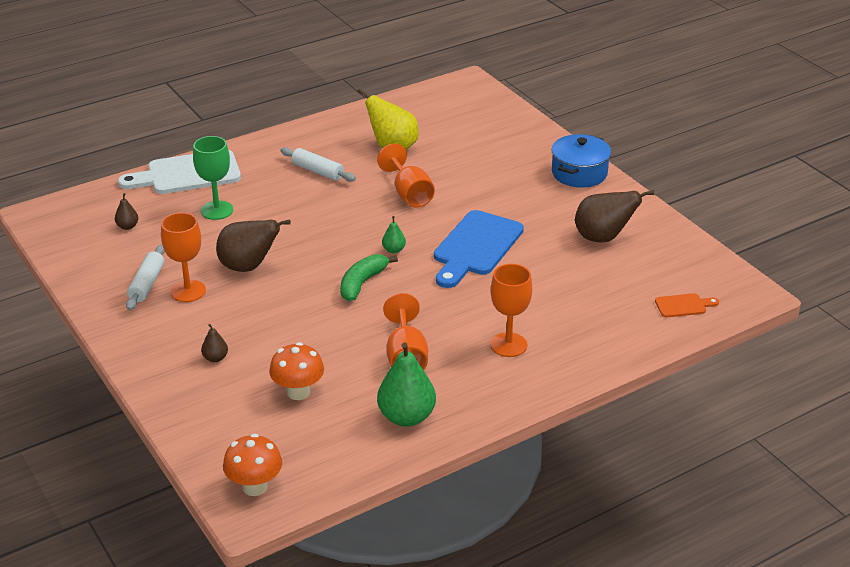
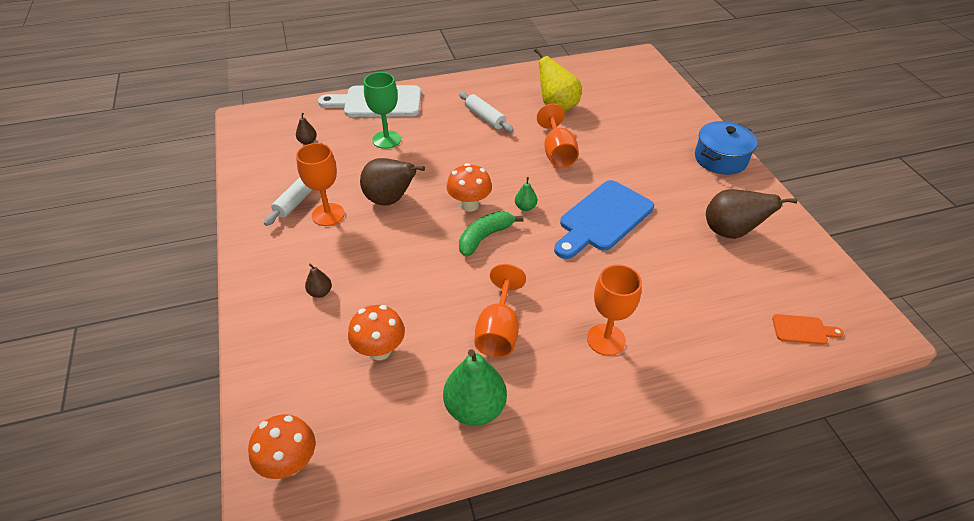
camera: 15 degrees right, 10 degrees up
none -> orange mushroom [447,163,492,212]

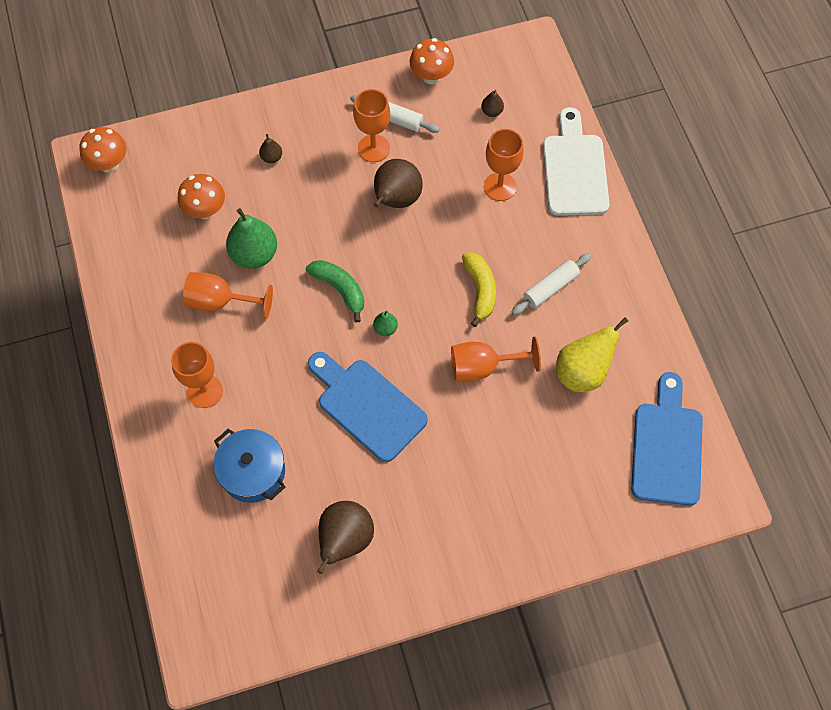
camera: 90 degrees right, 20 degrees up
green goblet [364,72,401,149] -> orange goblet [484,129,524,201]
green pear [443,349,507,426] -> green pear moved to [226,208,277,269]
orange mushroom [447,163,492,212] -> orange mushroom moved to [410,38,454,84]
blue pot [695,121,757,175] -> blue pot moved to [213,429,285,503]
orange cutting board [772,314,844,345] -> none
none -> yellow banana [462,252,496,327]
none -> blue cutting board [631,372,703,506]

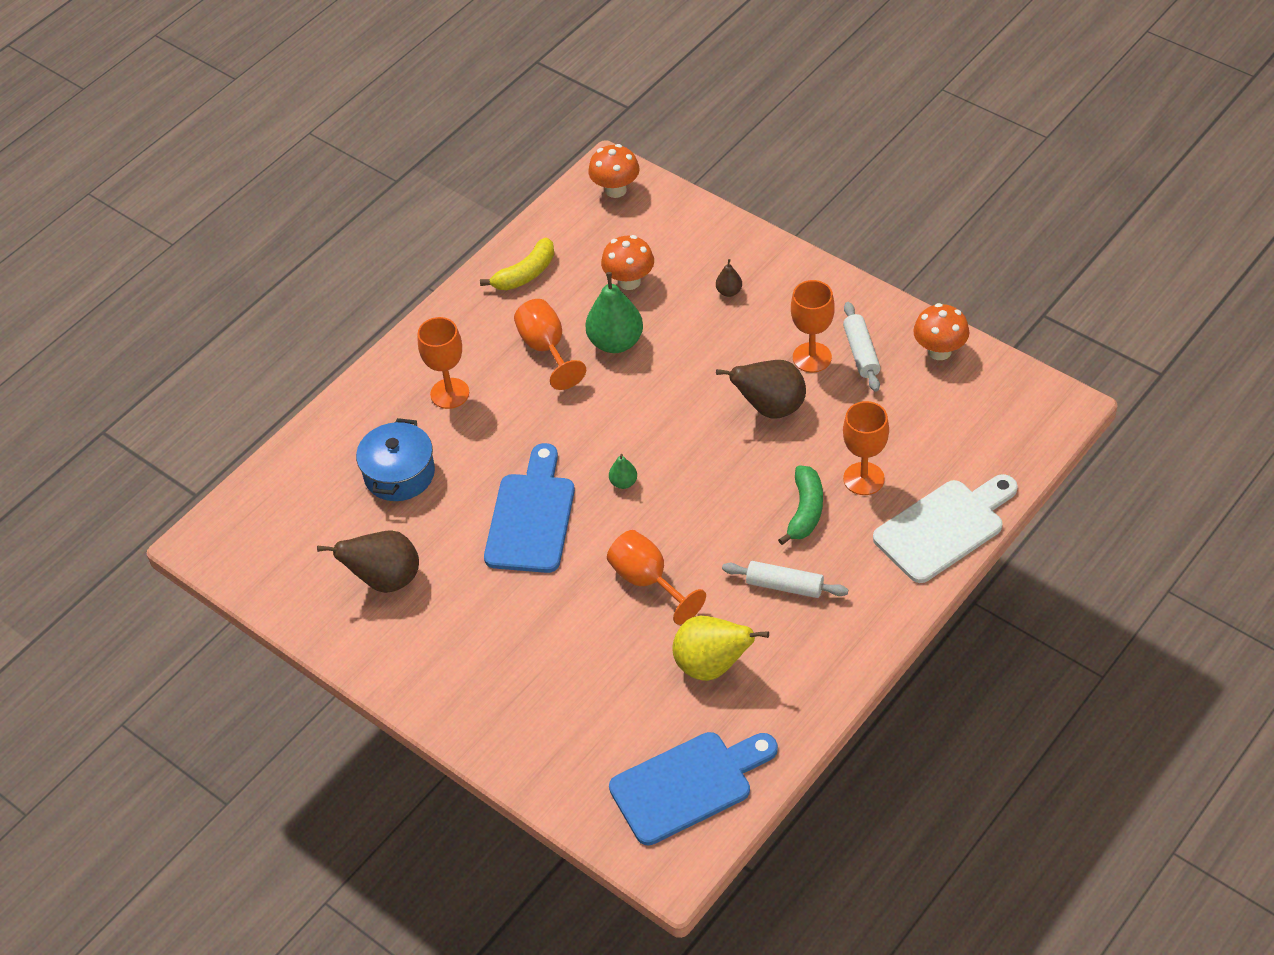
camera: 60 degrees right, 15 degrees down
green banana [306,260,364,322] -> green banana moved to [778,465,823,545]
yellow banana [462,252,496,327] -> yellow banana moved to [480,238,554,290]
brown pear [481,90,504,117] -> none

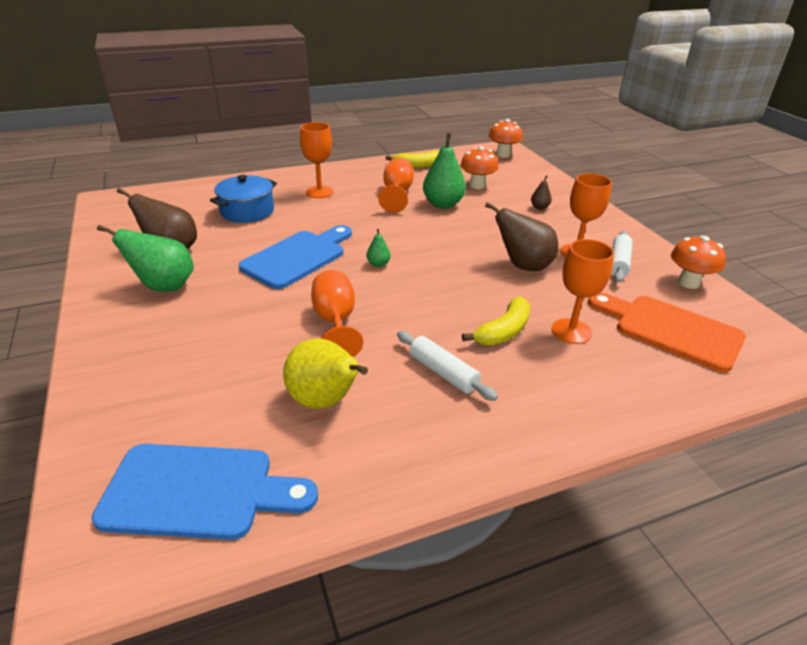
camera: 25 degrees right, 15 degrees down
green banana [778,465,823,545] -> yellow banana [462,296,530,346]
white cutting board [873,474,1018,583] -> none
none -> green pear [97,225,194,292]
none -> orange cutting board [588,292,746,372]

